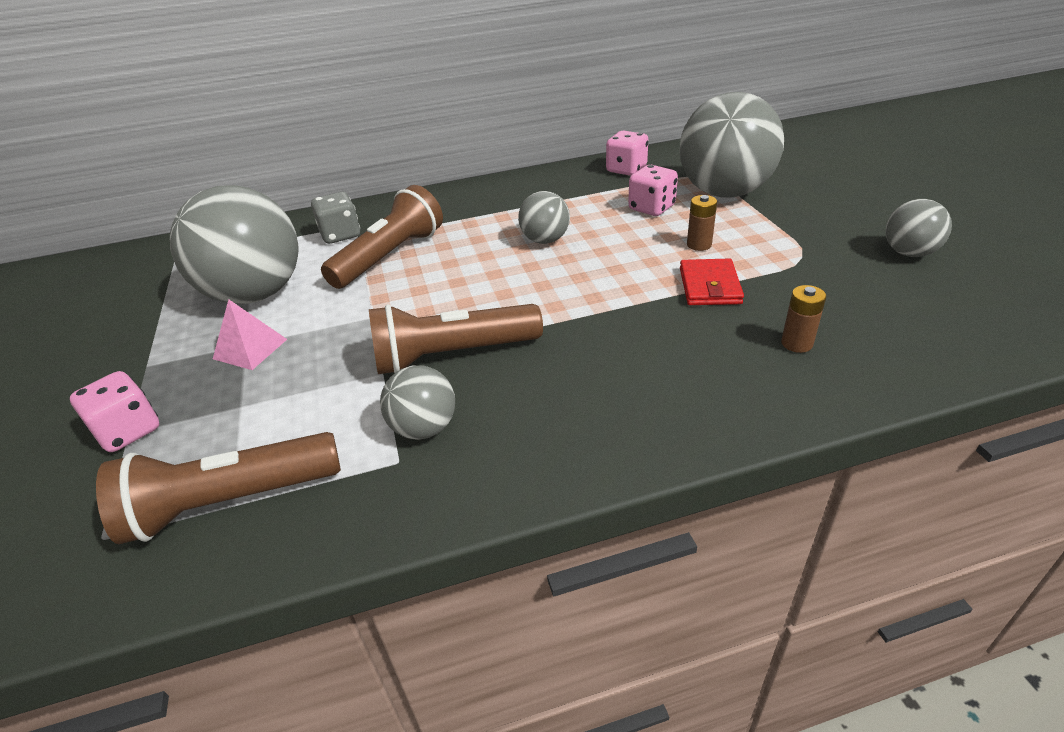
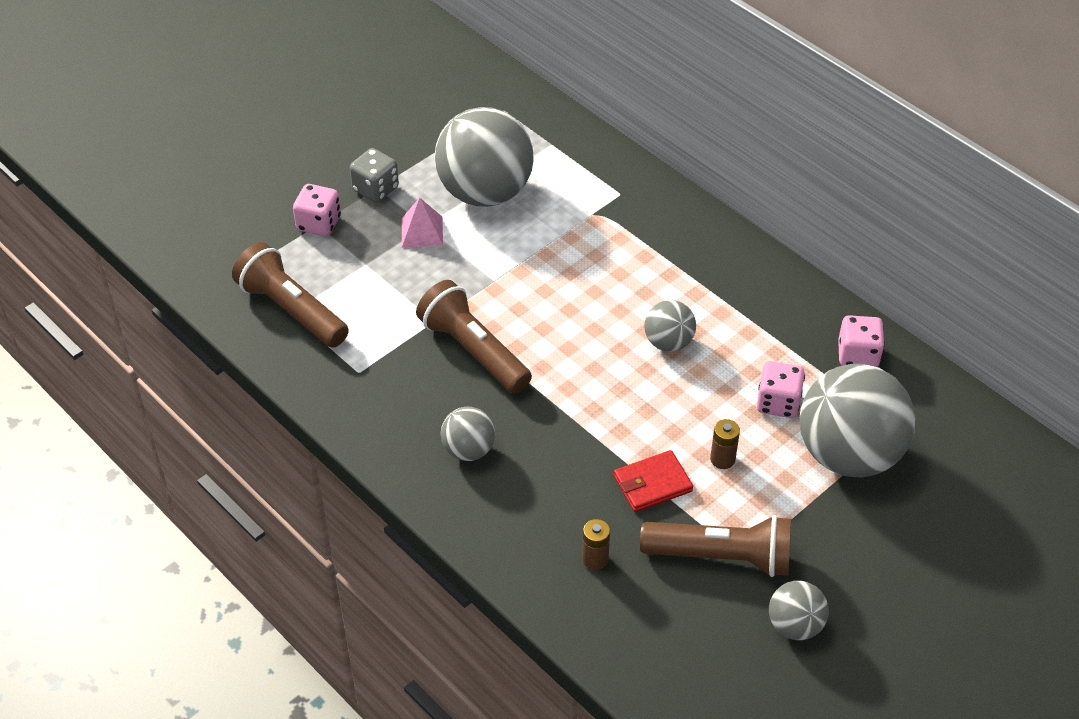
camera: 60 degrees right, 10 degrees up
grey dice [311,192,360,244] -> grey dice moved to [350,148,399,203]
brown flashlight [321,185,443,289] -> brown flashlight moved to [640,515,791,577]
grey ball [380,366,455,440] -> grey ball moved to [441,407,495,461]

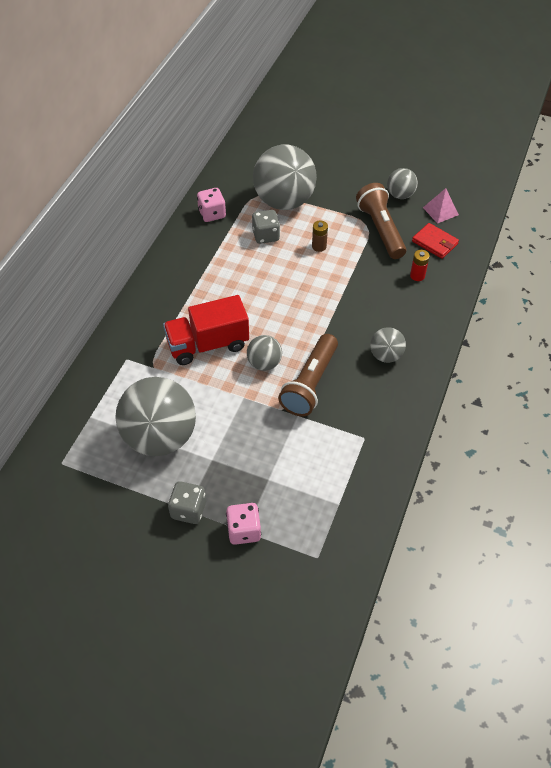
camera: 115 degrees left, 5 degrees up
brown flashlight [232,242,349,348] -> none
pink pyramid [402,197,443,248] -> pink pyramid moved to [423,188,459,224]
brown battery [582,519,610,570] -> red battery [410,250,430,281]
red wallet [614,450,693,512] -> red wallet moved to [412,223,459,259]
grey ball [644,300,696,352] -> grey ball moved to [247,335,282,371]
pink dice [757,361,805,418] -> grey dice [252,210,280,244]
none -> red truck [163,295,249,365]

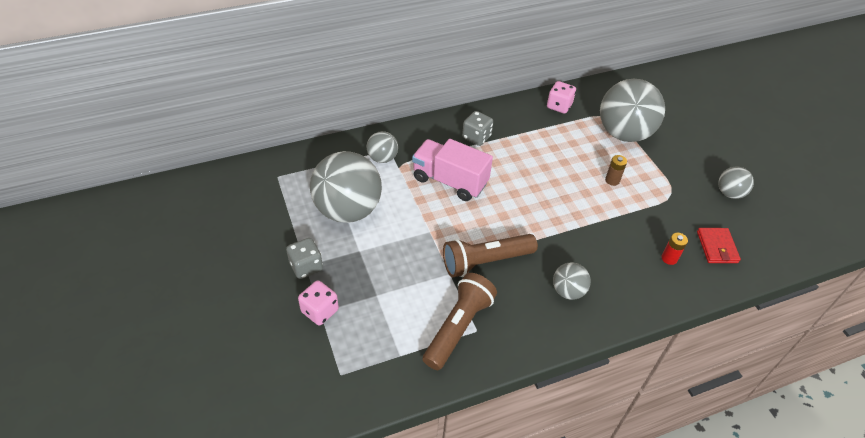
camera: 45 degrees right, 5 degrees down
red truck [163,295,249,365] -> pink truck [412,139,493,201]
grey ball [247,335,282,371] -> grey ball moved to [367,131,398,163]
grey dice [252,210,280,244] -> grey dice moved to [462,111,493,146]
brown flashlight [356,183,406,259] -> brown flashlight moved to [423,273,497,370]
pink pyramid [423,188,459,224] -> none

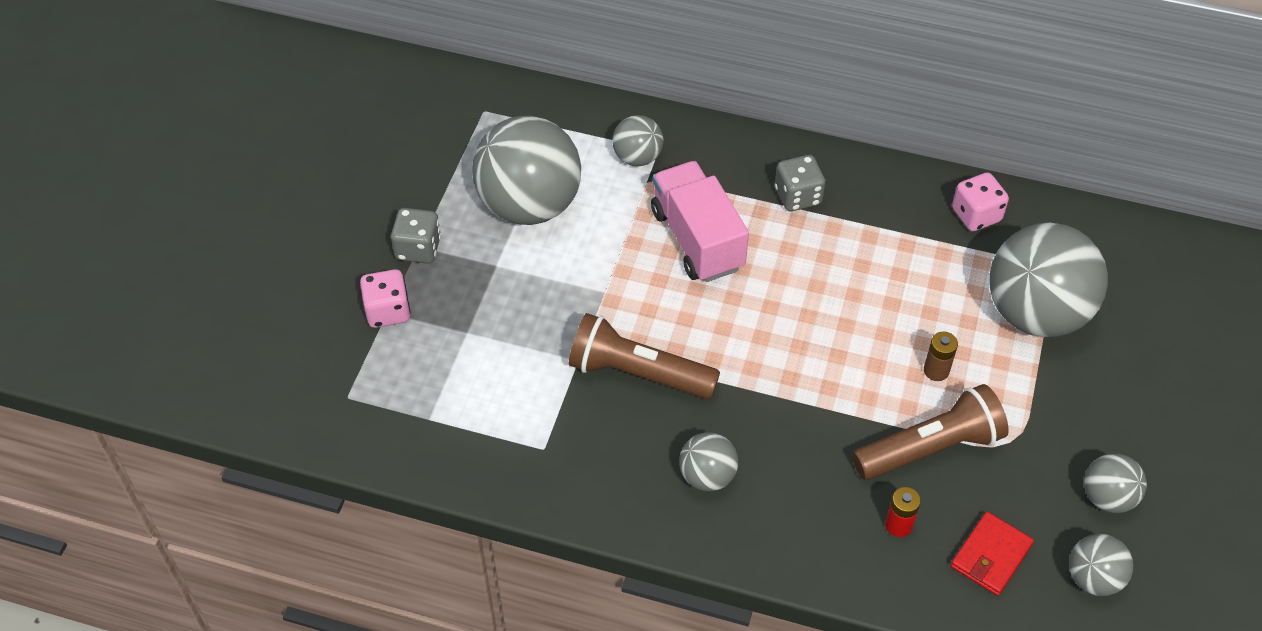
camera: 40 degrees right, 5 degrees up
brown flashlight [423,273,497,370] -> brown flashlight moved to [852,384,1009,480]
none -> grey ball [1069,534,1133,596]

